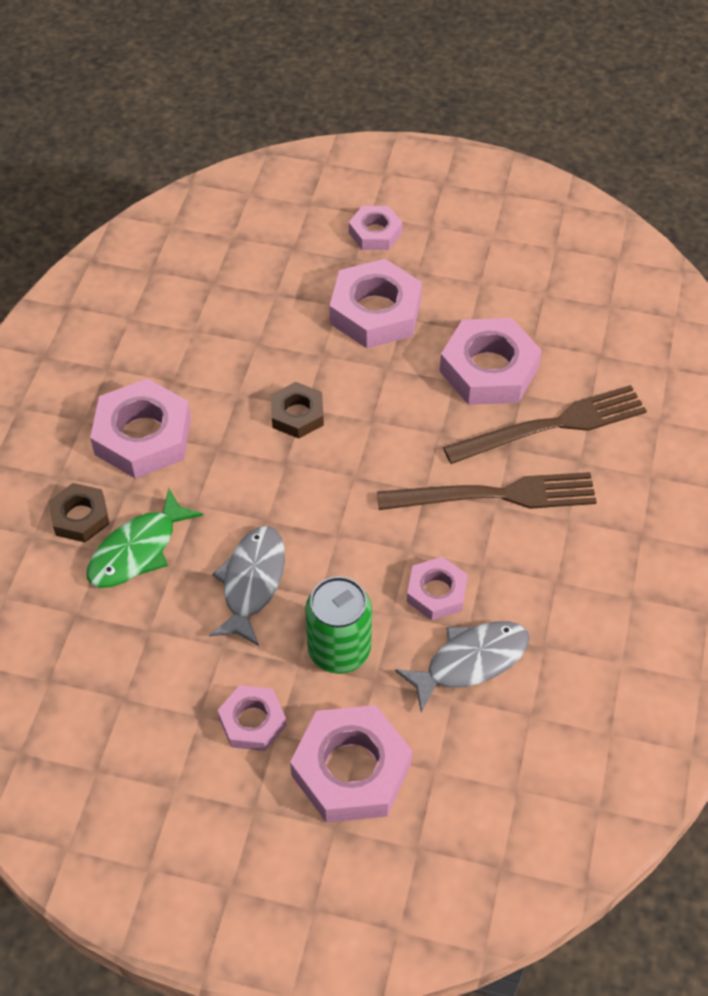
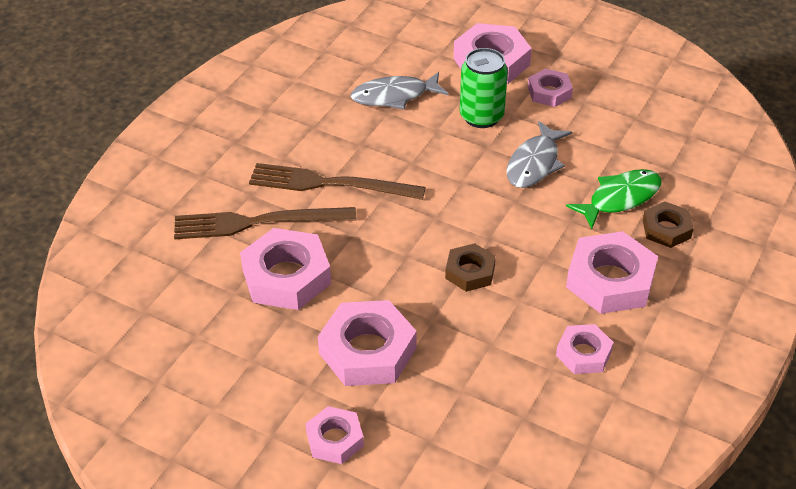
camera: 165 degrees left, 10 degrees down
pink nut [407,557,468,620] -> pink nut moved to [556,324,614,374]

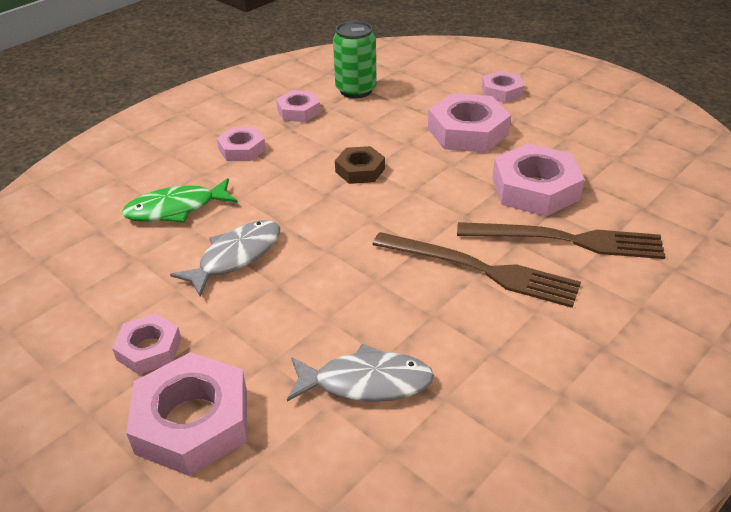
camera: 165 degrees left, 5 degrees down
green can [460,48,508,128] -> green can moved to [333,21,377,98]
pink nut [566,231,658,314] -> pink nut [217,127,266,161], size x0.58
brown nut [643,201,694,248] -> none

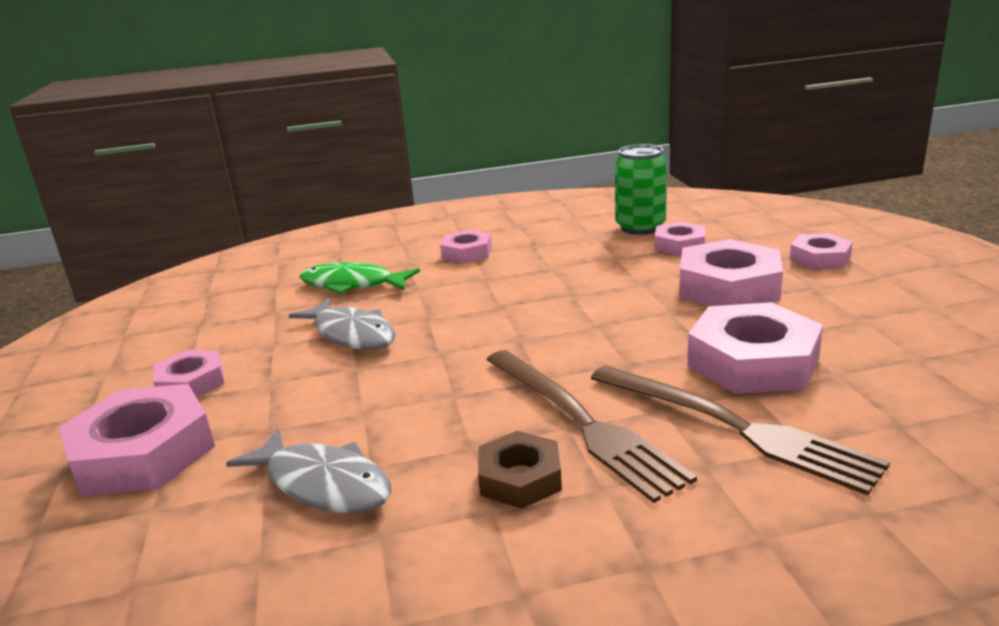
camera: 35 degrees right, 15 degrees down
grey fish [170,220,280,297] -> grey fish turned 60 degrees clockwise [288,298,396,350]
pink nut [276,90,321,122] -> pink nut moved to [654,221,705,256]
brown nut [335,146,385,184] -> brown nut moved to [478,431,562,509]

